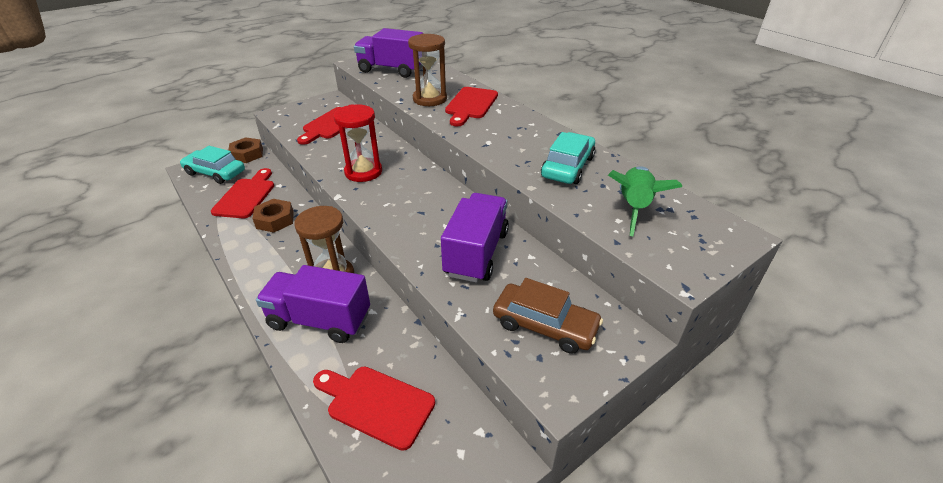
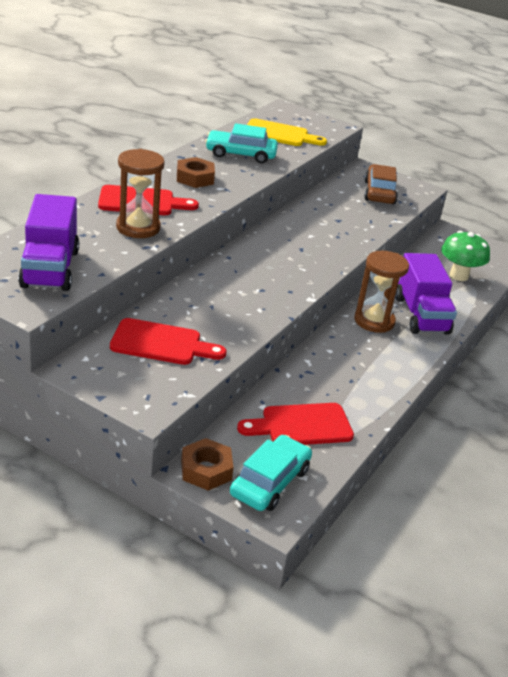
camera: 115 degrees left, 5 degrees down
turquoise car [180,146,245,184] -> turquoise car turned 150 degrees counterclockwise [230,435,312,511]
brown nut [252,199,294,233] -> brown nut moved to [177,157,215,188]
red cutting board [313,366,435,451] -> green mushroom [441,231,490,281]
red hourglass [333,104,382,182] -> none
purple truck [441,193,509,283] -> none
green rocket [608,166,682,236] -> yellow cutting board [247,118,327,146]

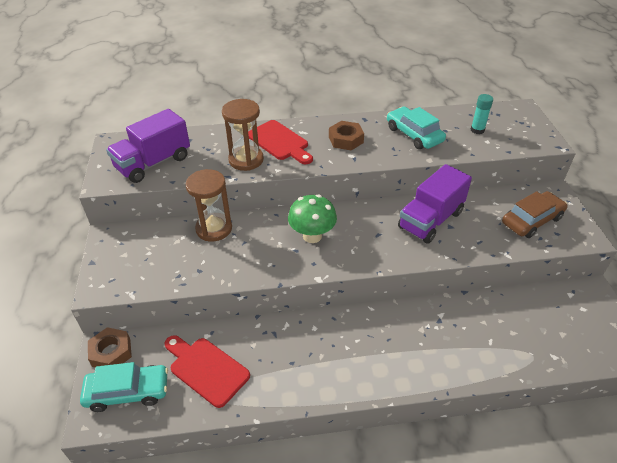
camera: 55 degrees right, 10 degrees up
red cutting board [110,318,226,365] -> none
yellow cutting board [247,118,327,146] -> turquoise glue stick [471,94,493,134]
brown hourglass [354,251,409,333] -> brown hourglass moved to [186,169,232,242]
purple truck [395,253,457,335] -> purple truck moved to [398,164,472,244]
green mushroom [441,231,490,281] -> green mushroom moved to [288,195,337,243]

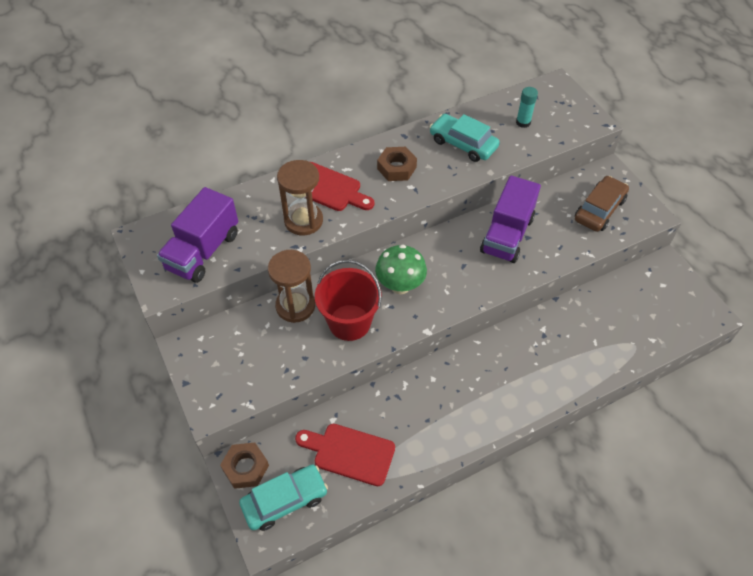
camera: 20 degrees left, 10 degrees up
none -> red bucket [315,260,382,341]

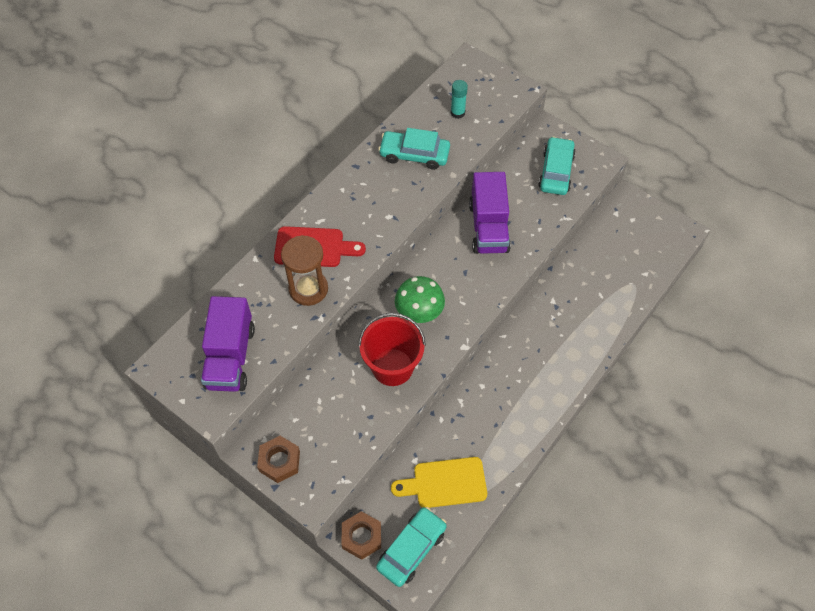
camera: 25 degrees left, 5 degrees up
brown hourglass [268,250,315,323] -> none
red cutting board [295,424,395,486] -> yellow cutting board [391,457,487,508]
brown nut [377,147,417,181] -> brown nut moved to [257,436,300,483]
brown car [575,176,629,232] -> turquoise car [538,137,576,195]

